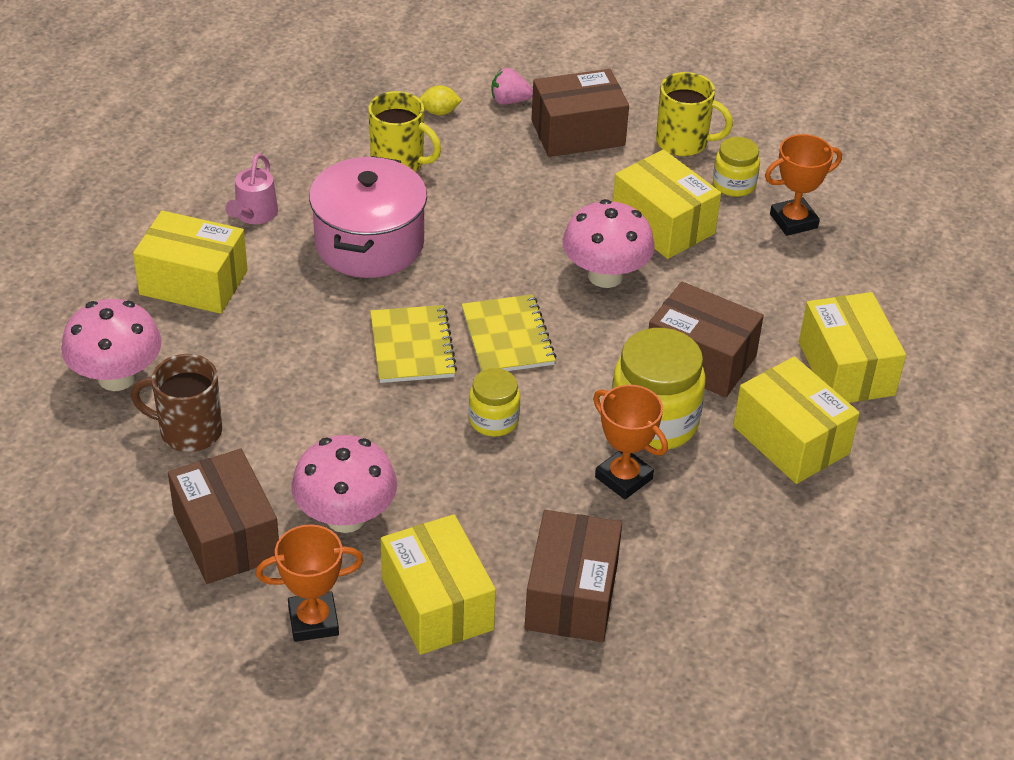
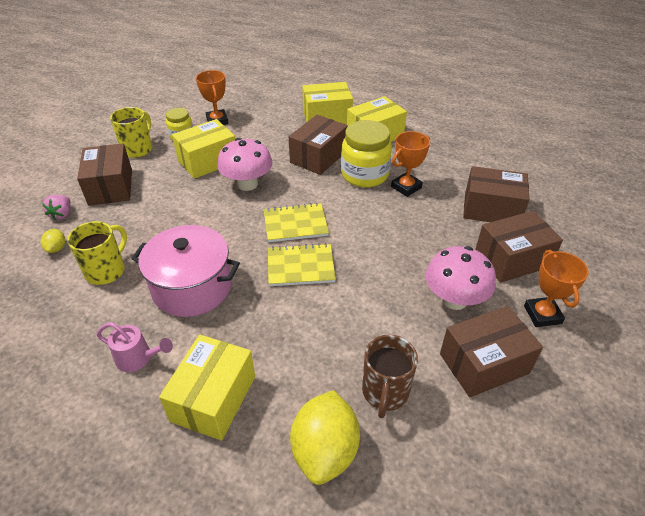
camera: 85 degrees left, 0 degrees up
pink mushroom [61,299,162,391] -> yellow lemon [290,390,360,485]
yellow box [381,514,496,655] -> brown box [475,211,563,283]
yellow jar [469,368,520,437] -> none

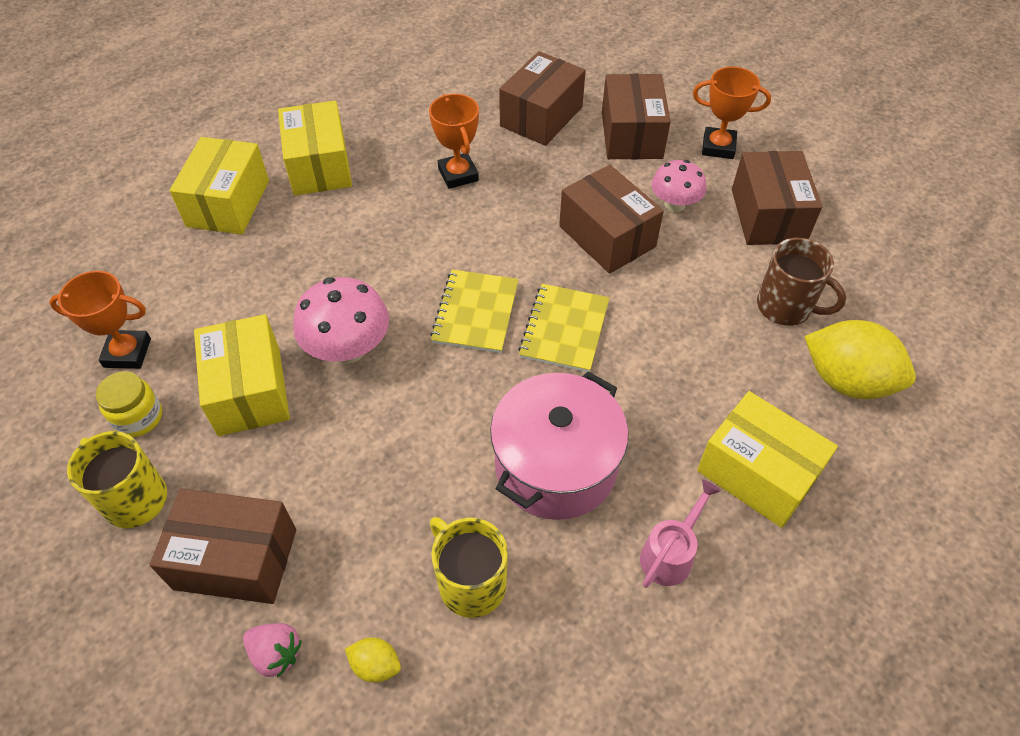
camera: 70 degrees left, 10 degrees up
brown box [289,115,348,175] -> brown box moved to [559,165,664,274]
yellow jar [341,120,392,187] -> none
pink mushroom [426,246,496,310] -> pink mushroom [652,160,706,212], size x0.66

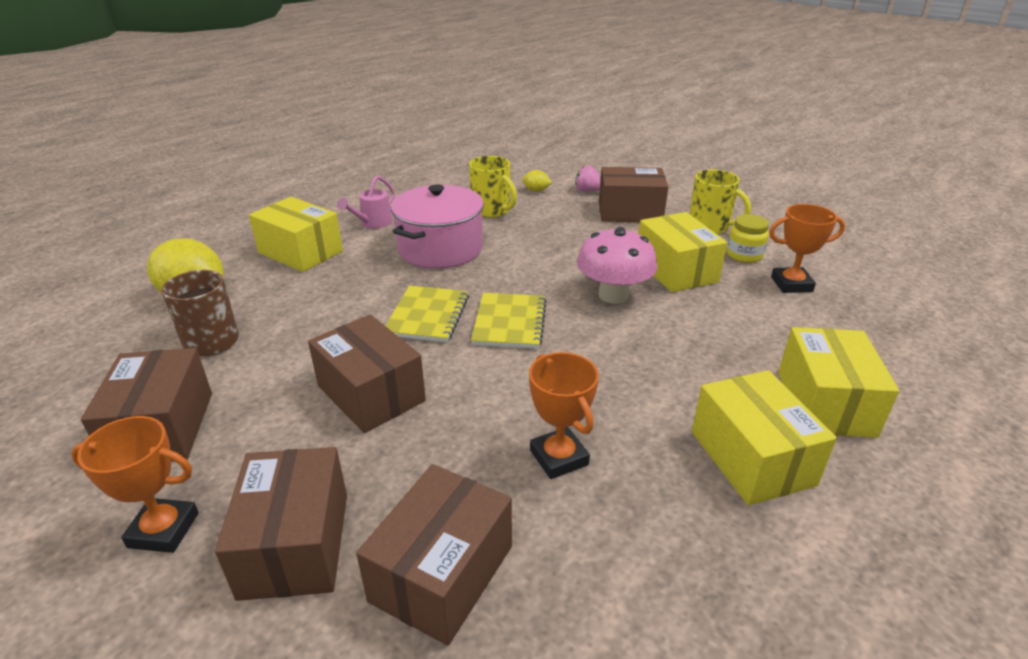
camera: 175 degrees right, 20 degrees down
pink mushroom [652,160,706,212] -> none

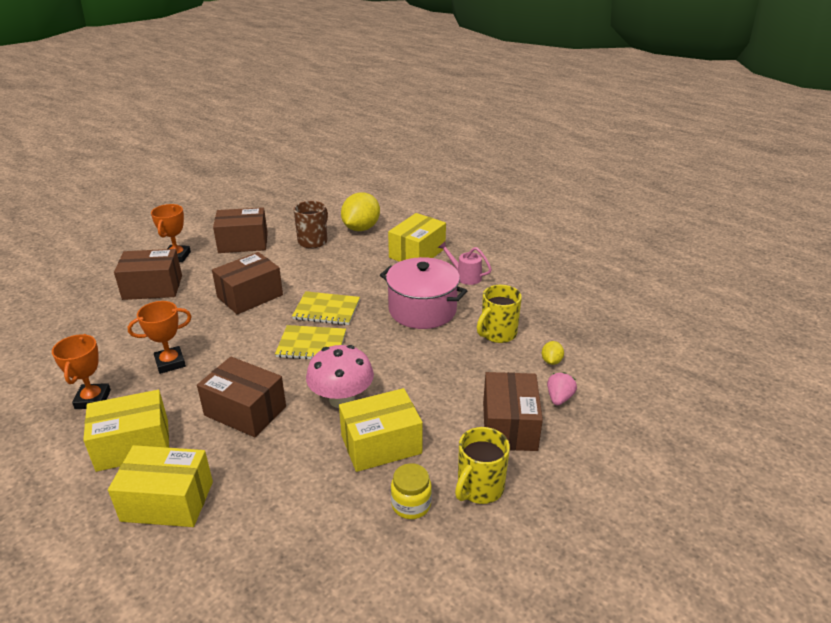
camera: 90 degrees right, 0 degrees up
brown box [356,464,512,646] -> brown box moved to [197,357,286,437]
orange trophy [769,204,845,293] -> orange trophy moved to [52,334,111,409]

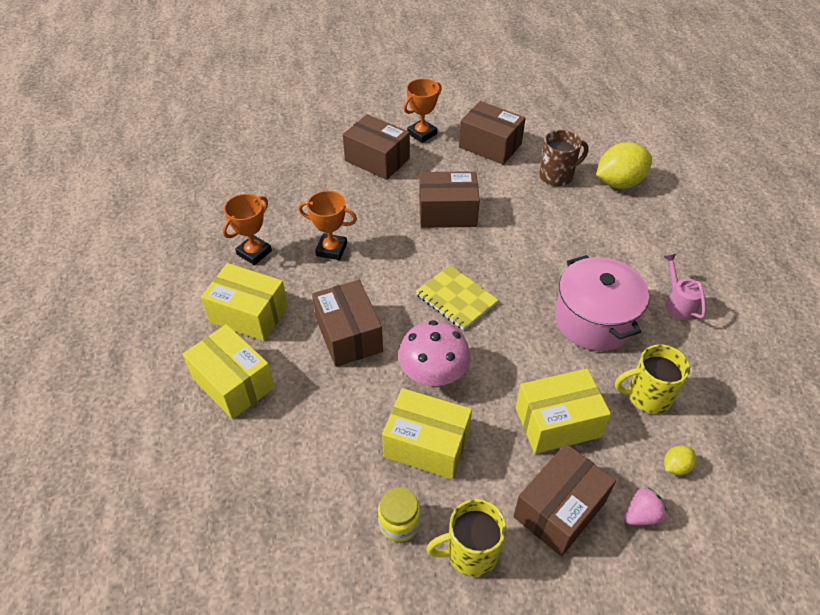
camera: 40 degrees right, 15 degrees up
yellow notebook [292,291,360,325] -> none
yellow box [388,213,446,262] -> yellow box moved to [516,369,611,454]

